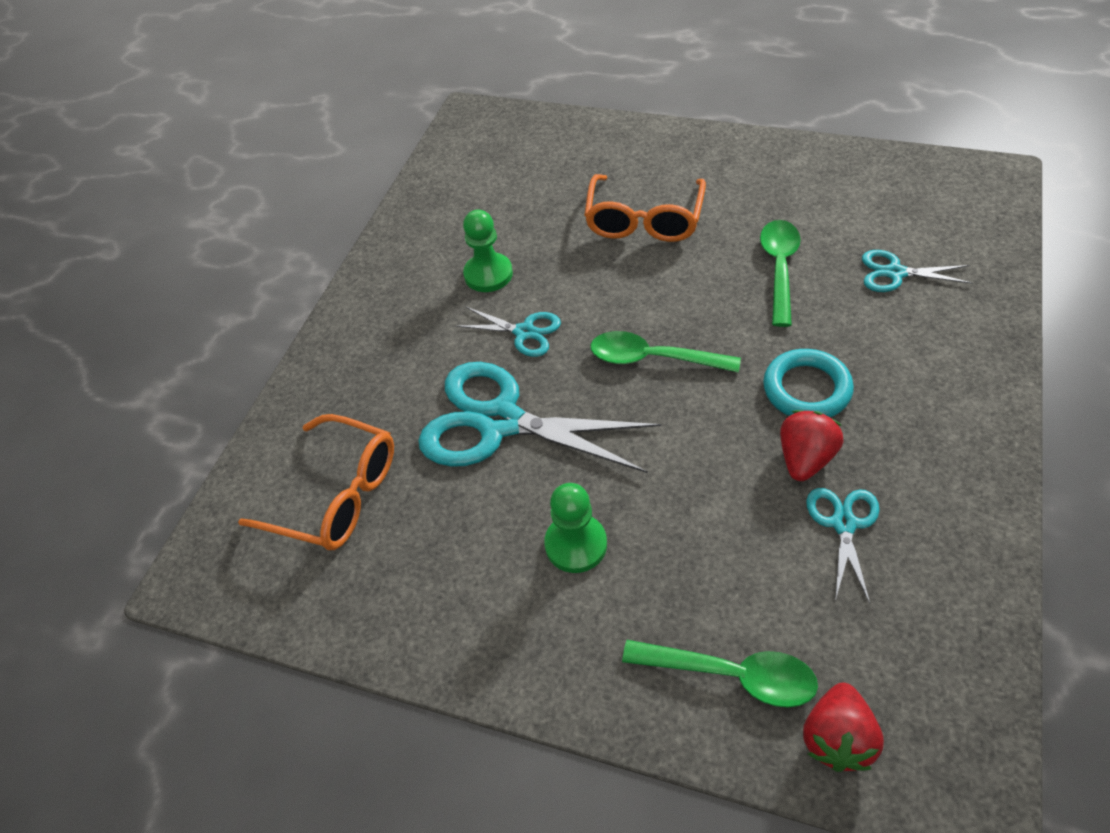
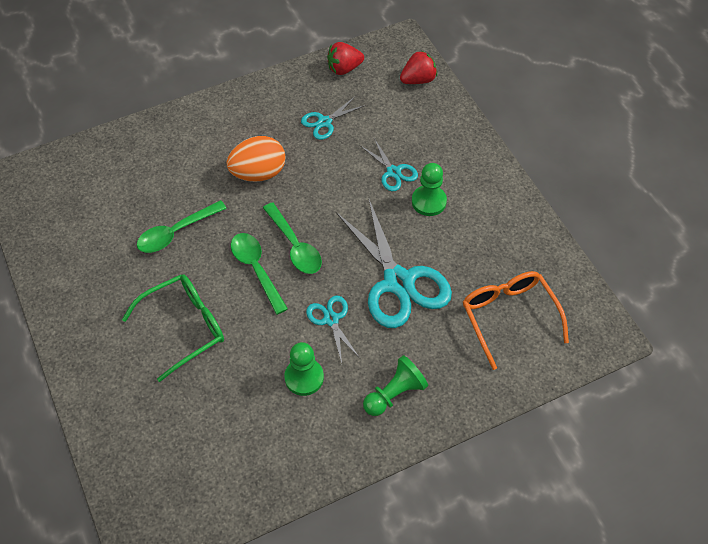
camera: 140 degrees left, 5 degrees up
orange glasses [584,174,706,242] -> green glasses [122,274,224,382]
green spoon [622,640,818,708] -> green spoon moved to [231,233,288,315]
turquoise ring [763,349,854,418] -> orange egg [226,136,285,182]
red strawberry [780,410,844,481] -> red strawberry moved to [327,42,364,75]
turquoise scissors [862,250,973,292] -> turquoise scissors moved to [361,138,418,191]
none -> green pawn [363,355,428,416]

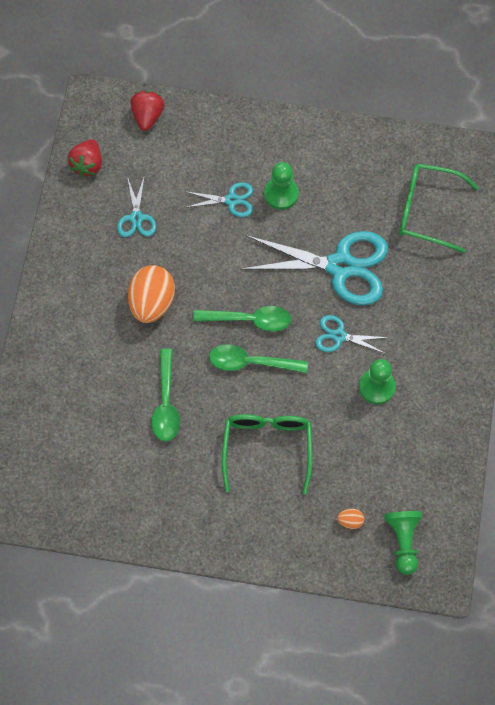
camera: 55 degrees left, 10 degrees up
green pawn [363,355,428,416] -> green pawn moved to [384,511,422,575]
orange glasses [463,271,569,370] -> green glasses [399,164,479,253]
none -> orange egg [337,509,364,529]

